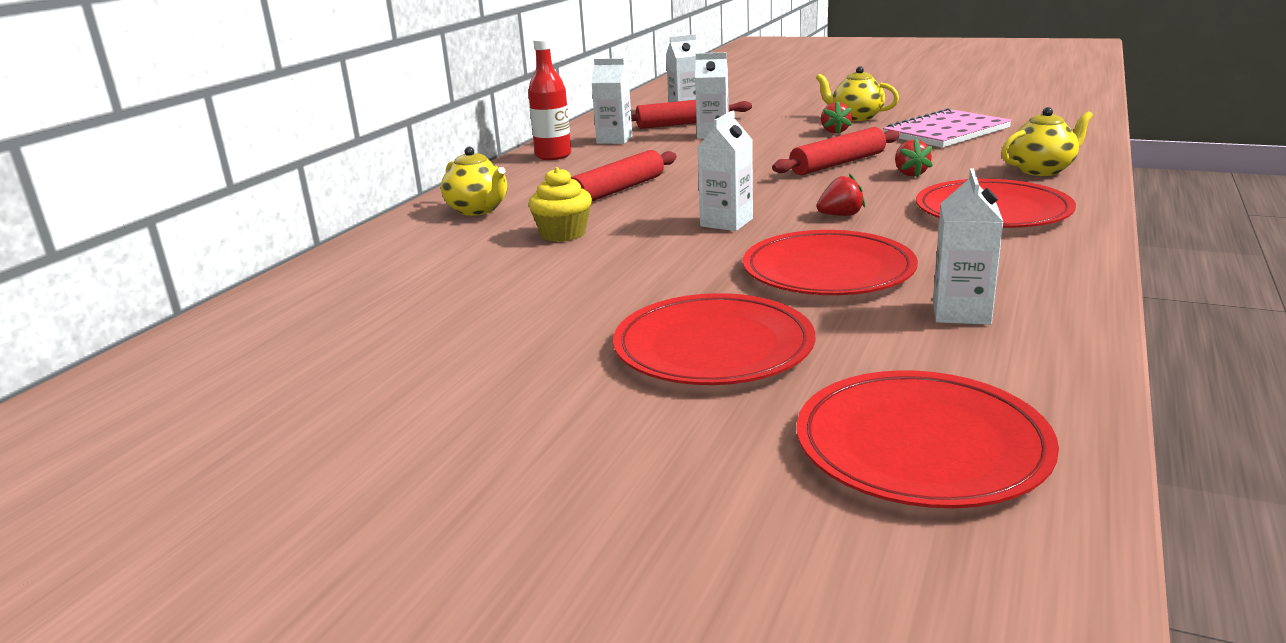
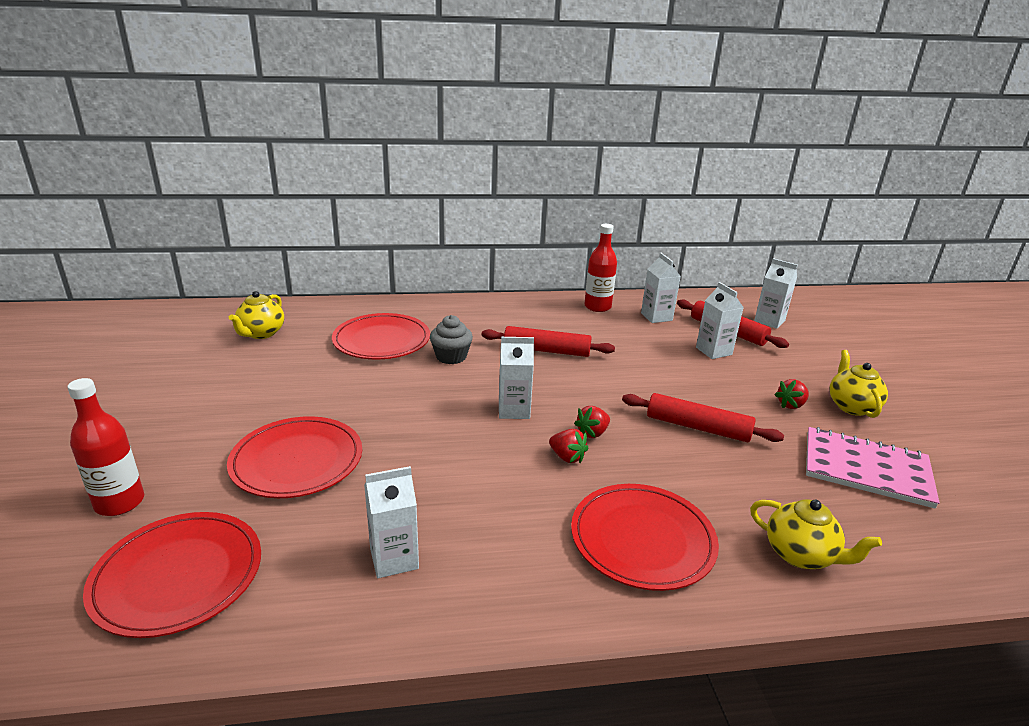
camera: 55 degrees right, 5 degrees up
yellow teapot [441,147,507,216] -> yellow teapot moved to [229,291,284,339]
yellow cupcake [528,167,592,242] -> grey cupcake [430,315,473,364]
red plate [743,230,918,295] -> red plate moved to [332,313,430,359]
red strawberry [895,138,933,177] -> red strawberry moved to [574,406,610,438]
none -> red bottle [67,378,144,516]

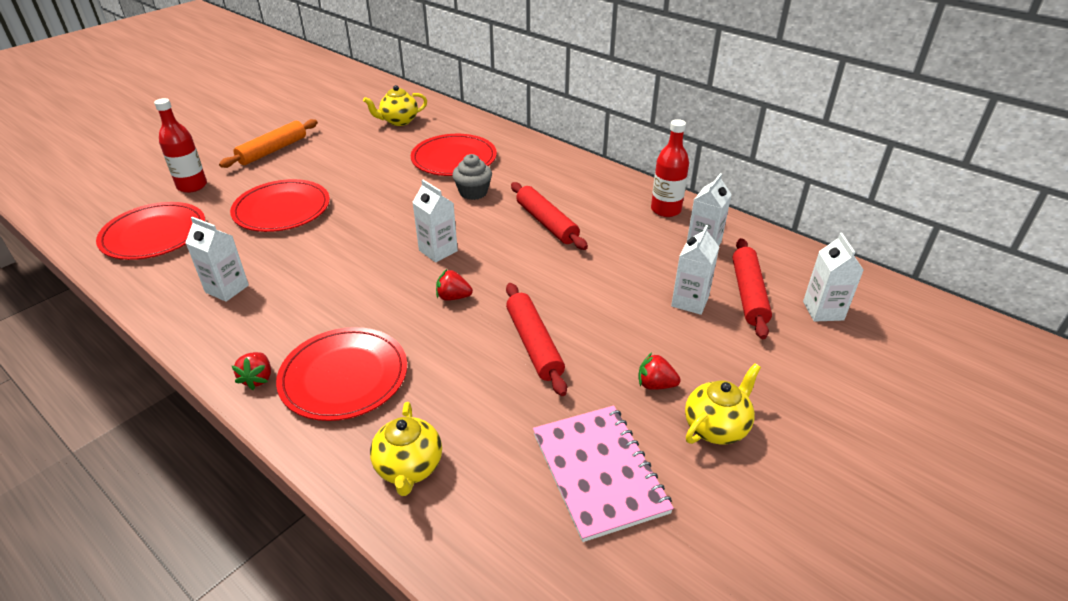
camera: 50 degrees right, 10 degrees up
red strawberry [549,429,588,463] -> red strawberry moved to [232,352,271,390]
none -> orange rolling pin [219,119,318,168]

